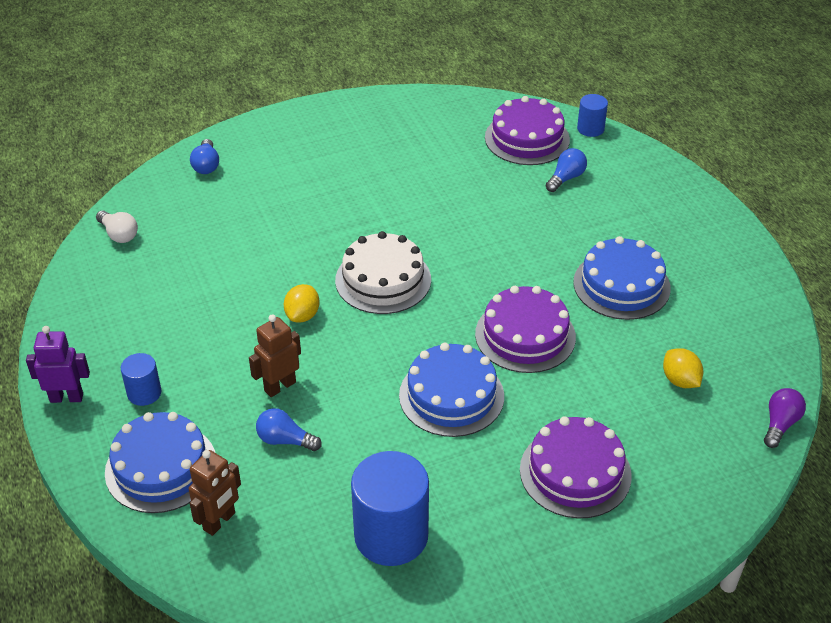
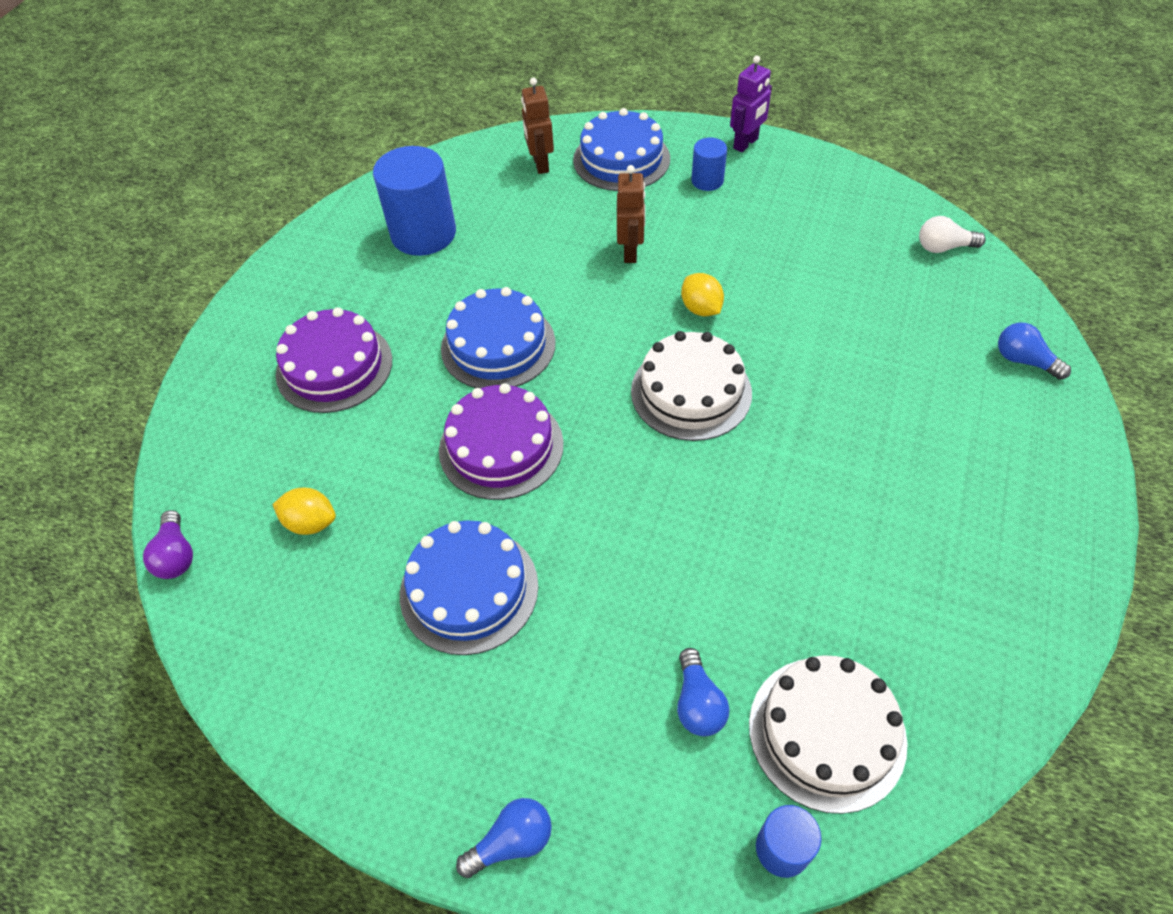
camera: 135 degrees right, 10 degrees up
blue light bulb [256,408,322,451] -> blue light bulb moved to [456,798,552,878]
purple cake [485,96,570,165] -> white cake [749,655,908,814]

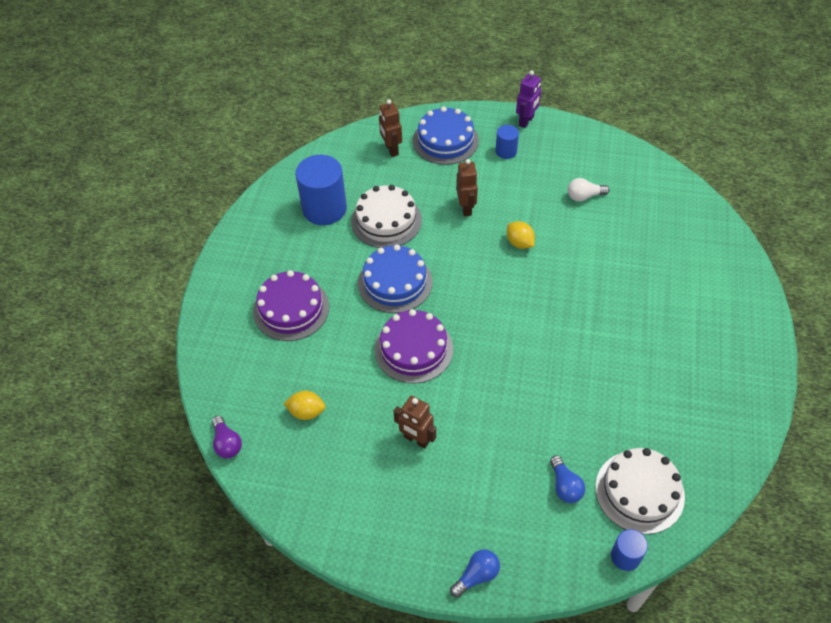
camera: 10 degrees left, 0 degrees up
blue cake [400,521,538,655] -> brown robot [394,396,436,449]
white cake [631,331,752,441] -> white cake moved to [351,185,422,248]
white light bulb [919,216,986,253] -> white light bulb moved to [568,178,610,201]
blue light bulb [998,323,1071,380] -> none

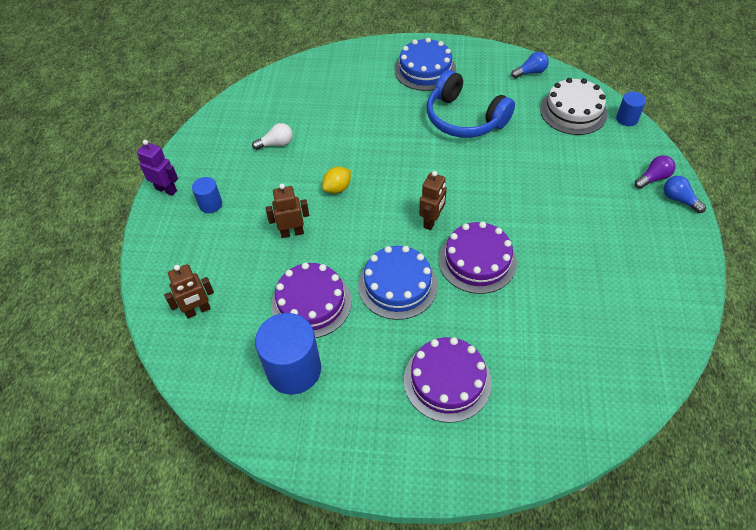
camera: 95 degrees left, 0 degrees up
purple light bulb [212,416,242,458] -> purple light bulb moved to [635,155,675,189]
yellow lemon [284,391,326,420] -> none
white cake [351,185,422,248] -> purple cake [271,262,352,338]
brown robot [394,396,436,449] -> brown robot moved to [419,171,447,230]
blue cake [413,107,479,165] -> blue cake moved to [395,38,456,91]
blue light bulb [550,455,585,503] -> blue light bulb moved to [511,52,549,79]
white light bulb [568,178,610,201] -> white light bulb turned 90 degrees counterclockwise [252,123,293,150]
none -> blue headphones [427,70,515,138]

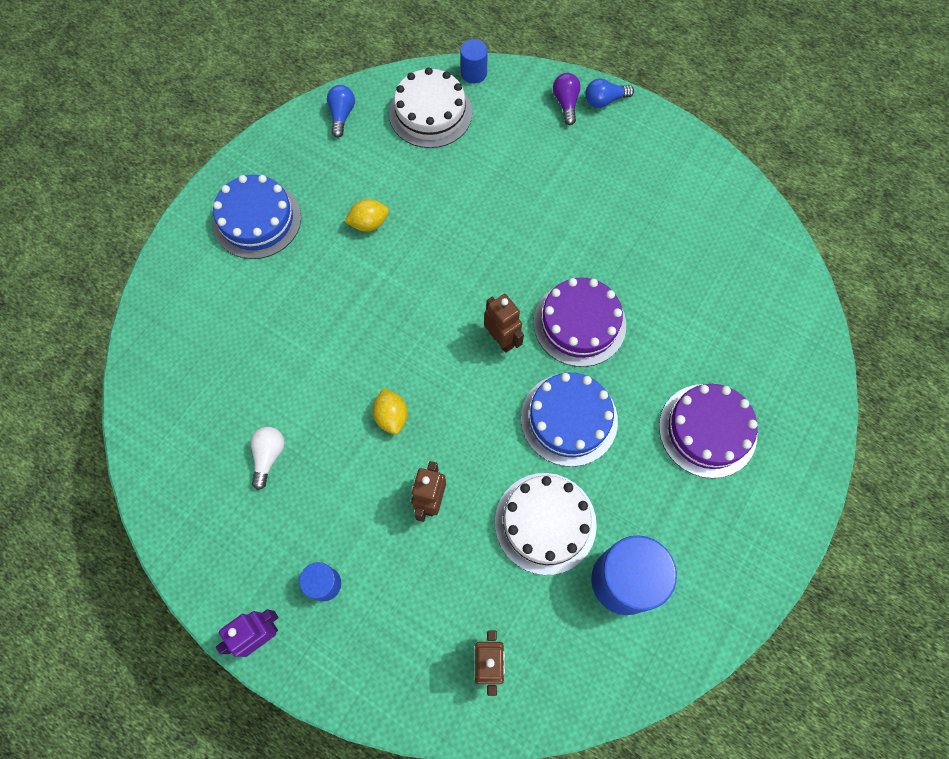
camera: 65 degrees left, 15 degrees up
purple cake [271,262,352,338] -> white cake [495,473,597,575]
blue headphones [427,70,515,138] -> yellow lemon [344,199,389,232]

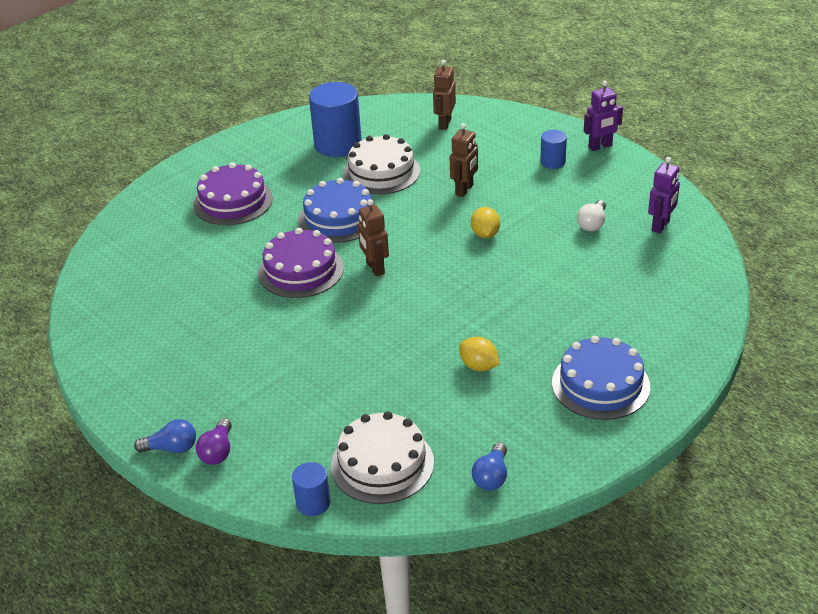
camera: 165 degrees left, 30 degrees down
yellow lemon [344,199,389,232] -> yellow lemon turned 45 degrees clockwise [459,337,499,371]
none -> purple robot [648,157,680,233]

